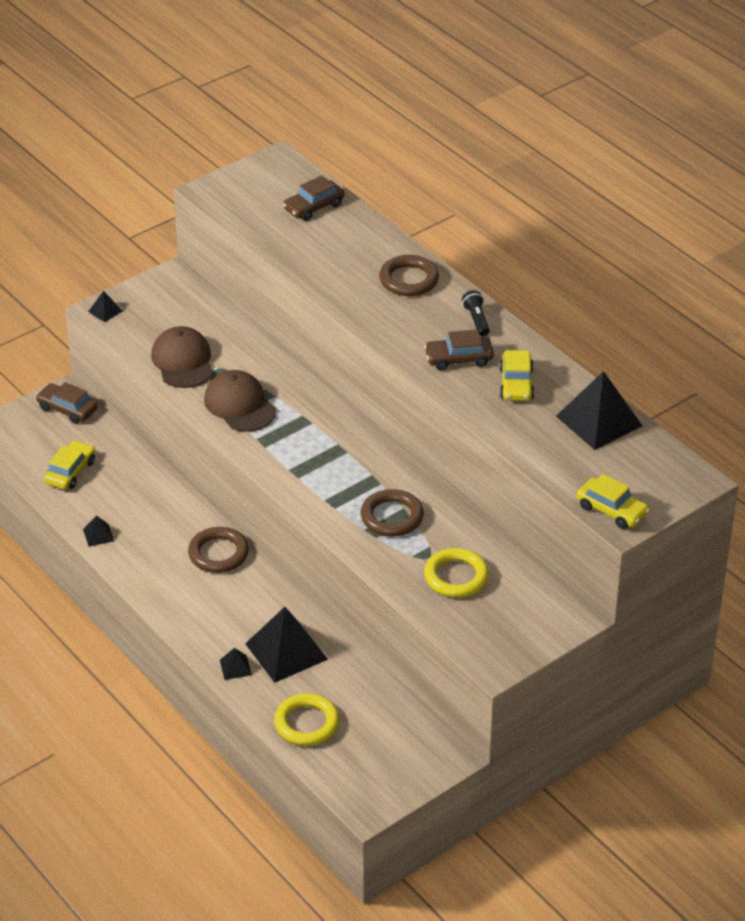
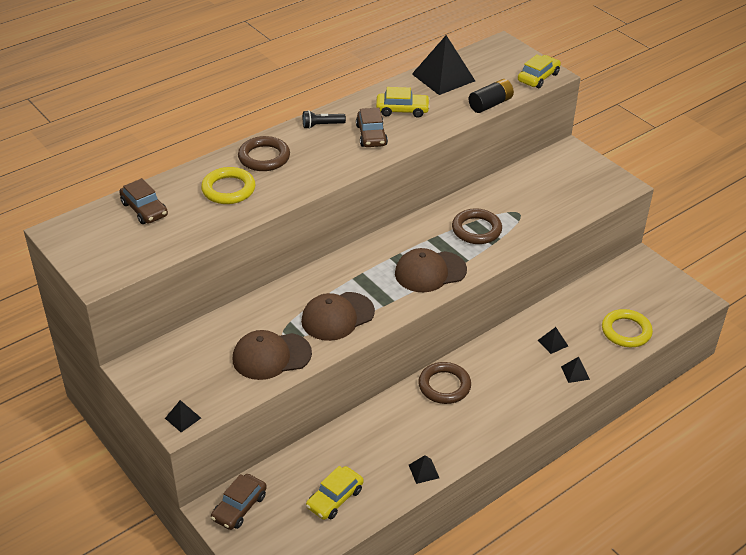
camera: 90 degrees left, 0 degrees up
yellow car [44,440,95,489] -> yellow car turned 75 degrees counterclockwise [306,466,364,520]
black pyramid [245,607,328,683] -> black pyramid [538,327,568,354], size x0.45
yellow ring [424,548,489,598] -> yellow ring moved to [201,167,256,204]
none -> brown cap [395,248,467,292]
none -> black battery [468,79,514,113]

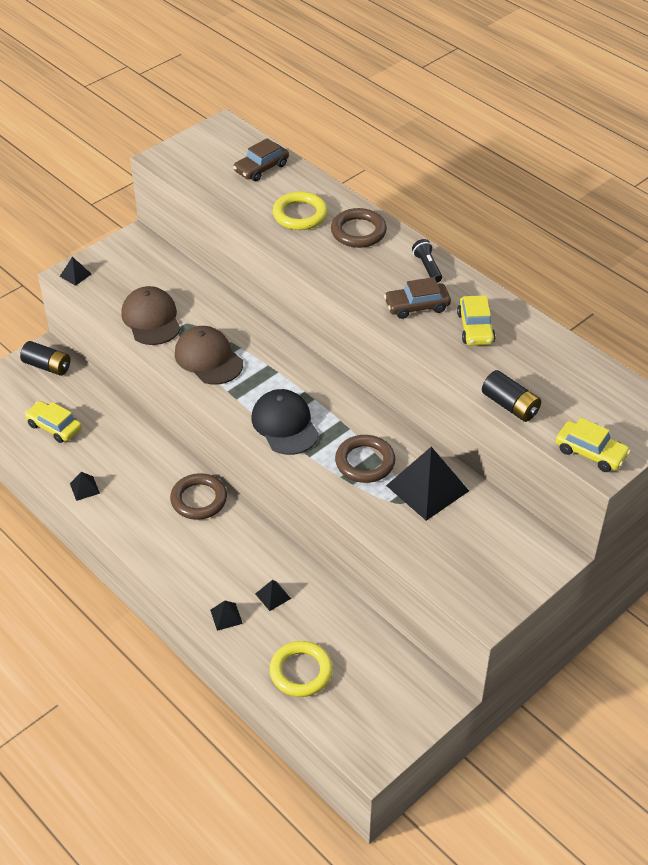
camera: 85 degrees right, 5 degrees up
brown car [211,474,267,530] -> black battery [20,341,70,376]
brown cap [395,248,467,292] -> black cap [252,389,319,455]
black pyramid [412,35,475,95] -> black pyramid moved to [386,447,469,521]

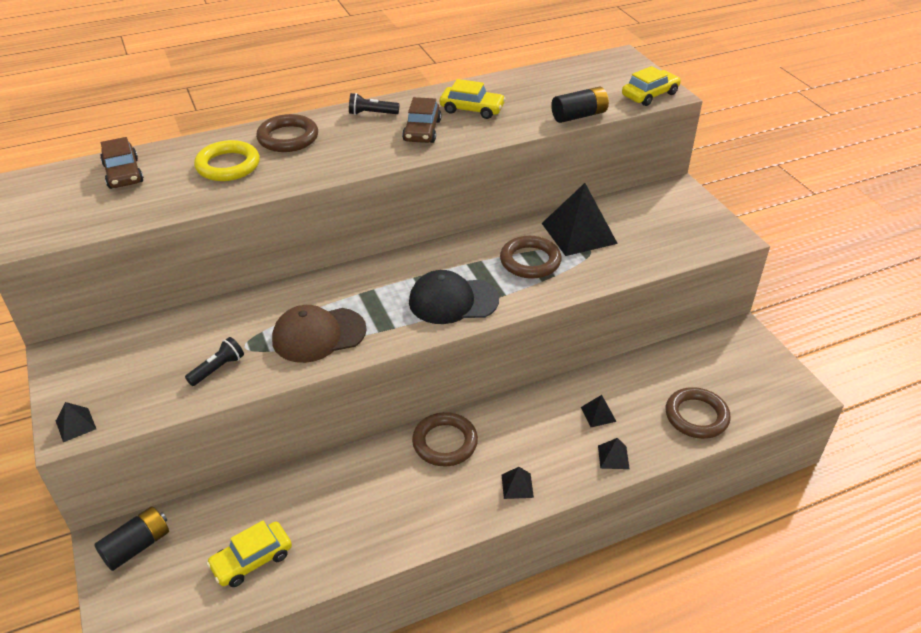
camera: 70 degrees left, 5 degrees down
black pyramid [70,472,100,501] -> black pyramid moved to [502,467,534,499]
brown cap [121,286,181,345] -> black flashlight [185,337,244,386]
yellow ring [269,641,333,697] -> brown ring [666,387,731,439]

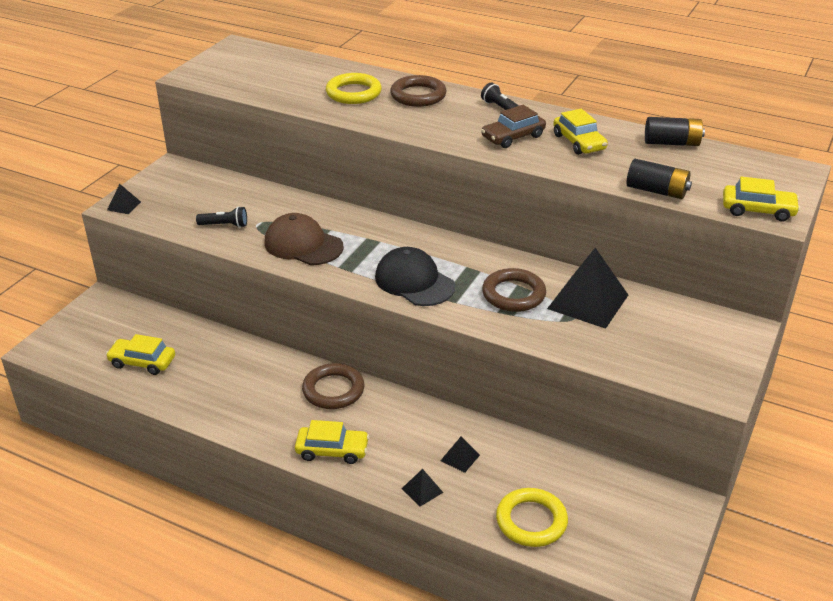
camera: 50 degrees right, 5 degrees down
black battery [94,506,169,571] -> black battery moved to [645,117,705,146]
brown car [100,137,144,189] -> none
black pyramid [502,467,534,499] -> yellow car [295,420,369,464]
brown ring [666,387,731,439] -> yellow ring [496,488,568,547]

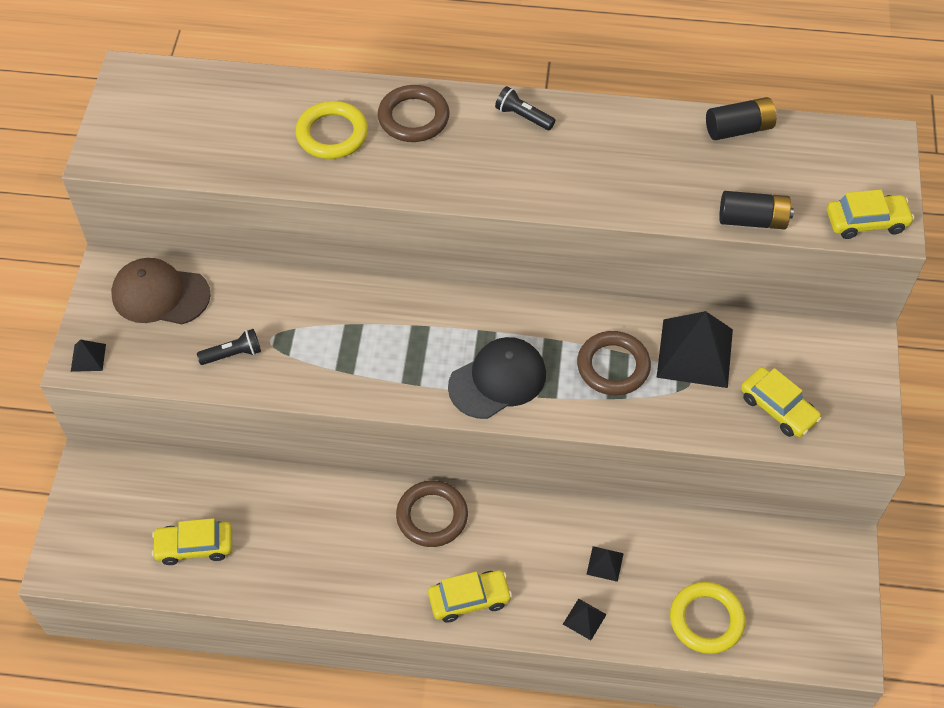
camera: 20 degrees left, 20 degrees up
brown cap [264,213,344,265] -> brown cap moved to [111,258,211,324]
black cap [375,247,455,306] -> black cap turned 120 degrees clockwise [448,337,546,419]
brown car [481,105,546,148] -> none
yellow car [553,109,608,155] -> yellow car moved to [741,367,822,437]

